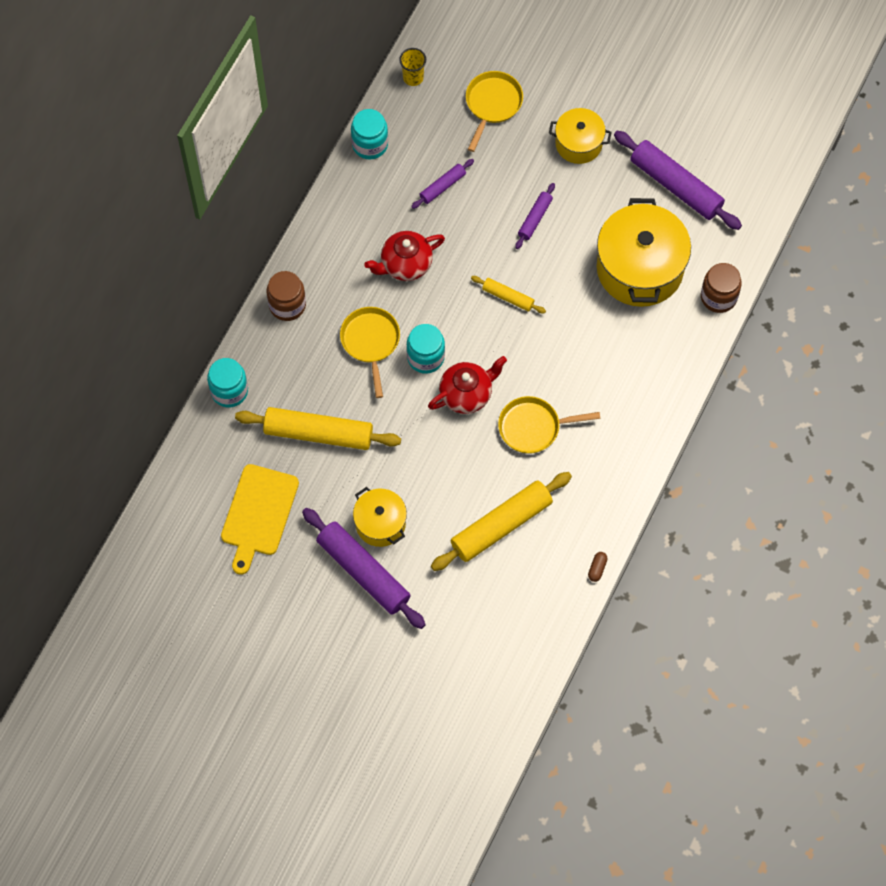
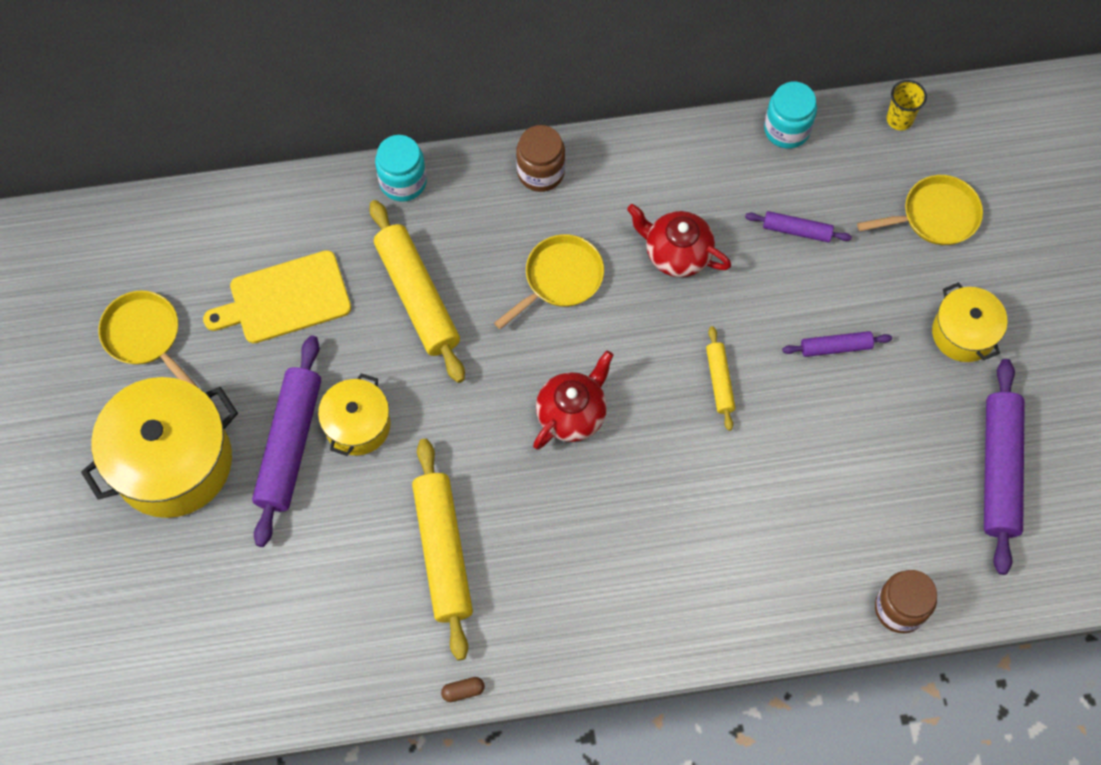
camera: 55 degrees right, 0 degrees up
turquoise jar [406,324,445,374] -> none
red teapot [428,356,507,414] -> red teapot turned 75 degrees counterclockwise [533,351,613,450]
yellow rolling pin [431,472,572,571] -> yellow rolling pin turned 60 degrees clockwise [412,439,473,660]
yellow pan [498,396,600,454] -> yellow pan moved to [98,291,198,387]
yellow pot [597,198,691,307] -> yellow pot moved to [81,377,238,518]

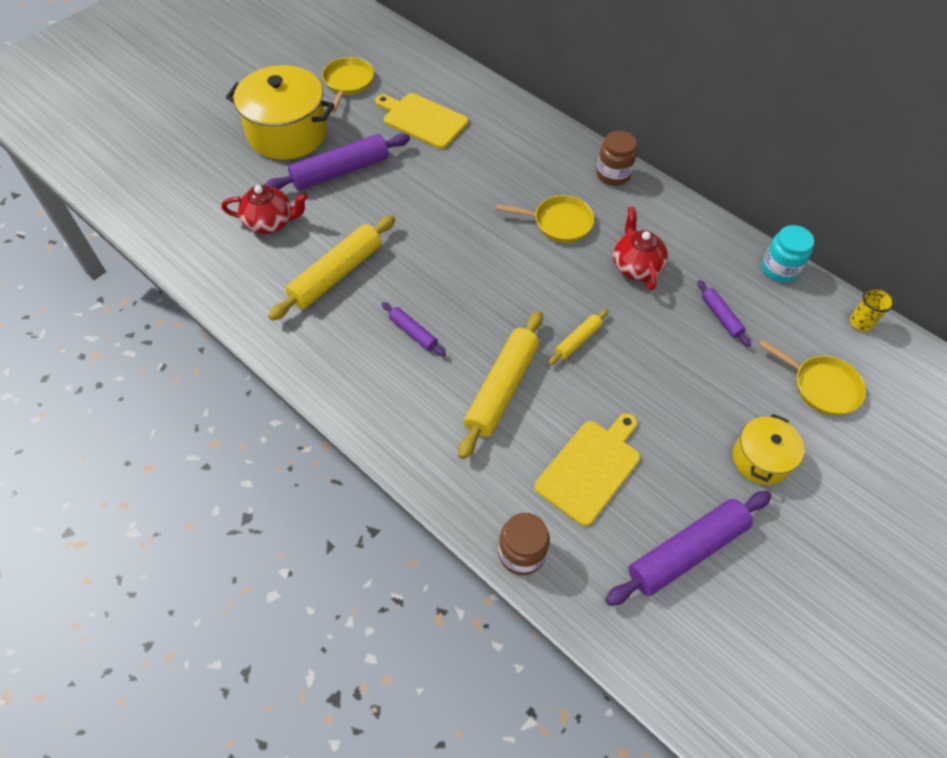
camera: 50 degrees right, 10 degrees down
yellow pot [318,373,391,456] -> none
yellow rolling pin [370,200,465,383] -> yellow rolling pin moved to [458,311,543,459]
turquoise jar [375,135,427,202] -> none
brown capsule [441,677,485,702] -> none
red teapot [533,351,613,450] -> red teapot moved to [222,185,308,234]
purple rolling pin [782,331,892,357] -> purple rolling pin moved to [382,302,446,356]
none -> yellow cutting board [535,413,640,526]

